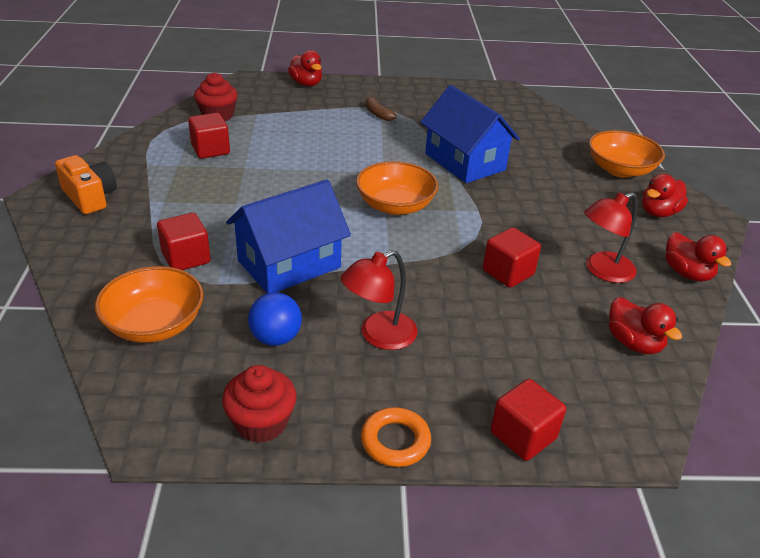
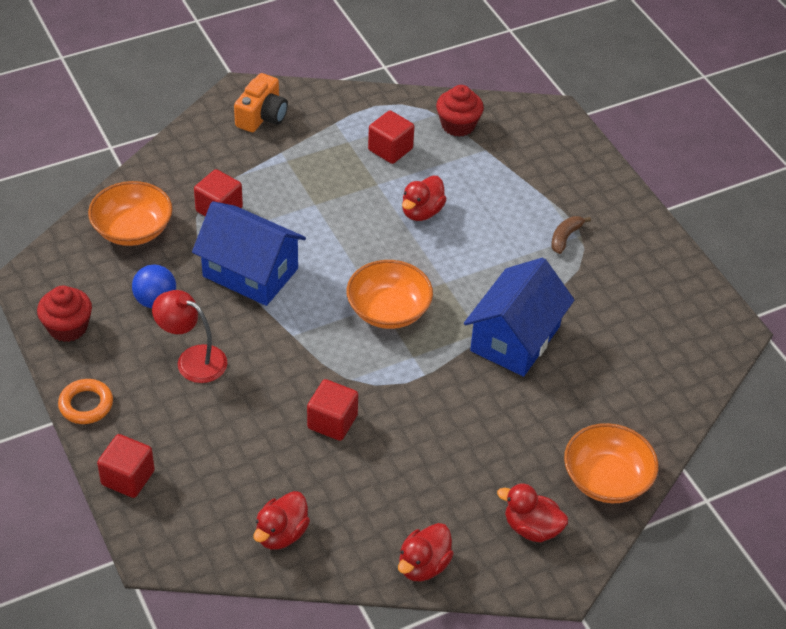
camera: 65 degrees right, 10 degrees up
red duck [288,50,322,87] -> red duck moved to [402,176,447,221]
red lamp [584,192,638,283] -> none

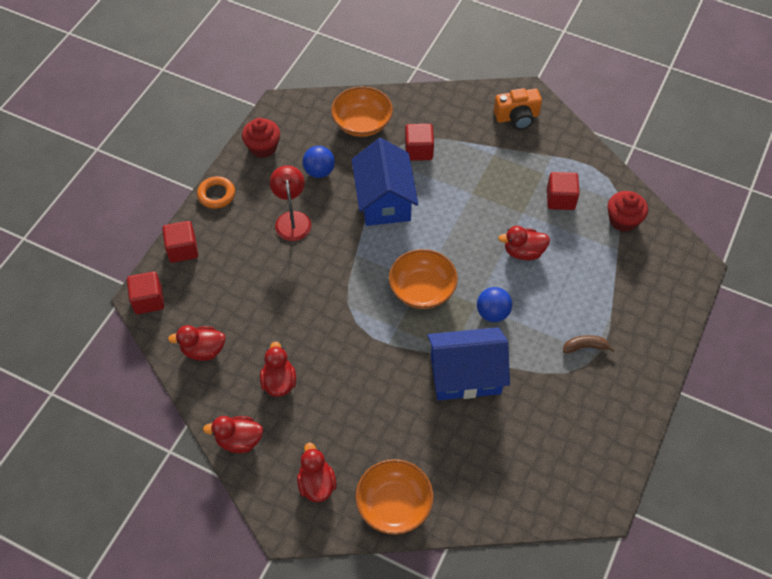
camera: 55 degrees right, 10 degrees up
red cube [307,379,358,441] -> red cube moved to [127,272,164,314]
none -> red duck [260,341,296,397]
none -> blue ball [477,287,512,322]

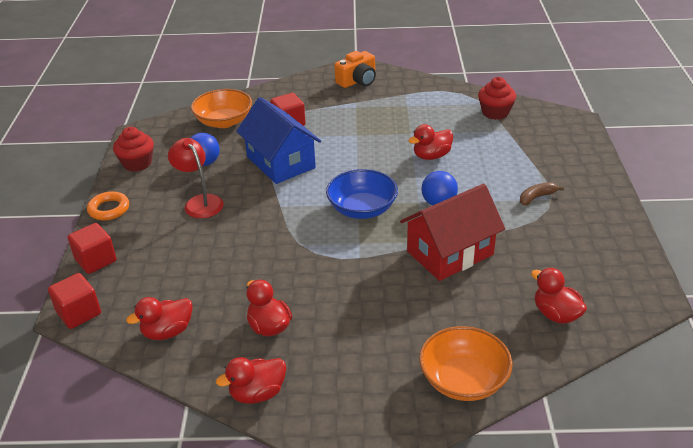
camera: 25 degrees left, 20 degrees down
red duck [297,443,336,502] -> red duck moved to [531,268,587,324]
orange bowl [389,249,458,309] -> blue bowl [326,169,398,219]
blue house [427,327,510,400] -> red house [400,184,505,281]
red cube [547,172,580,210] -> none

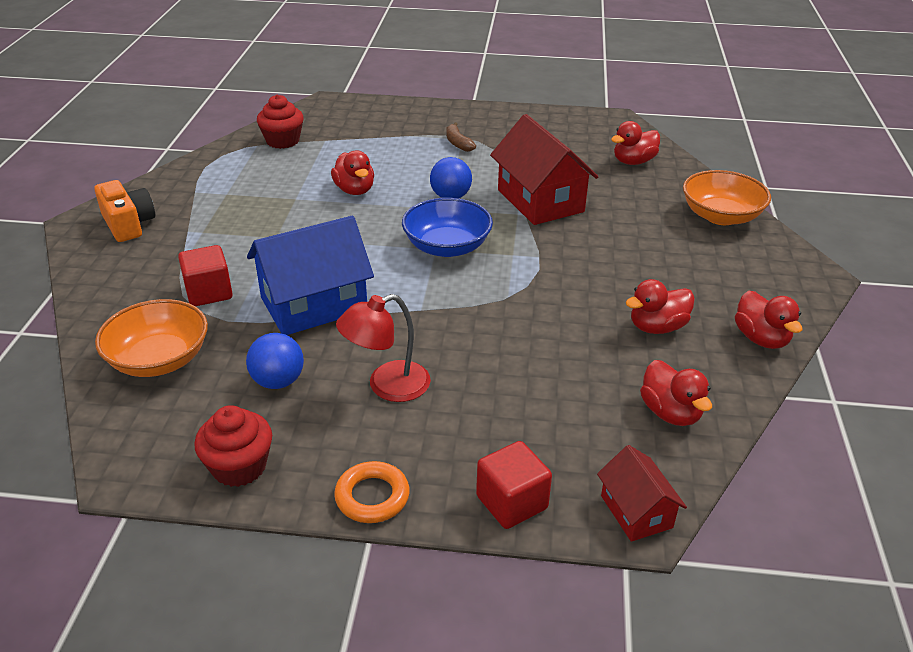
camera: 85 degrees left, 0 degrees up
red cube [48,273,101,329] -> red house [597,445,687,542]

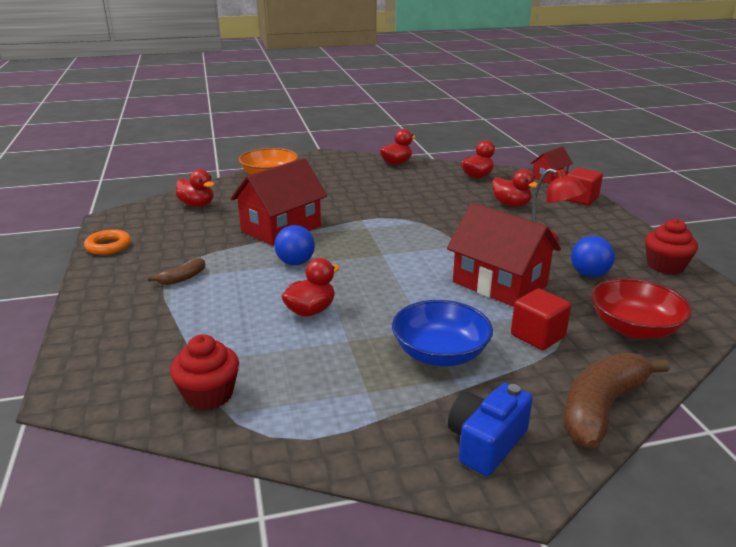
camera: 110 degrees left, 10 degrees down
orange camera [94,180,155,242] -> blue camera [448,383,533,476]
orange bowl [95,299,208,377] -> red bowl [591,278,692,339]
blue house [247,216,374,335] -> red house [447,203,561,307]
orange ring [334,461,410,523] -> orange ring moved to [84,229,131,255]
blue bowl [402,198,493,257] -> blue bowl moved to [392,300,493,366]
red duck [626,279,695,334] -> red duck moved to [492,169,538,207]
none -> brown banana [564,352,670,448]

